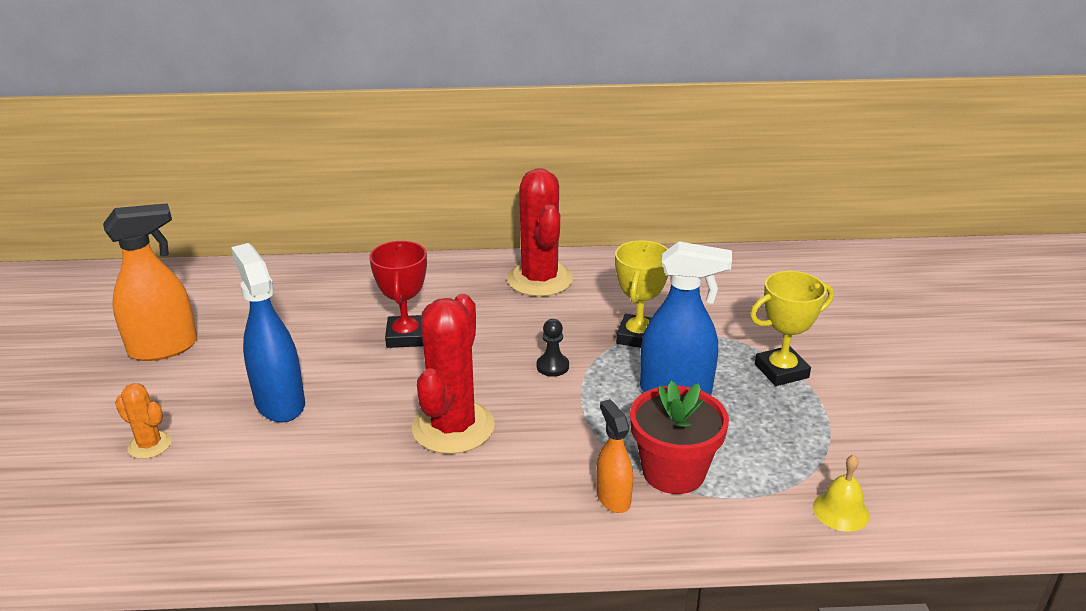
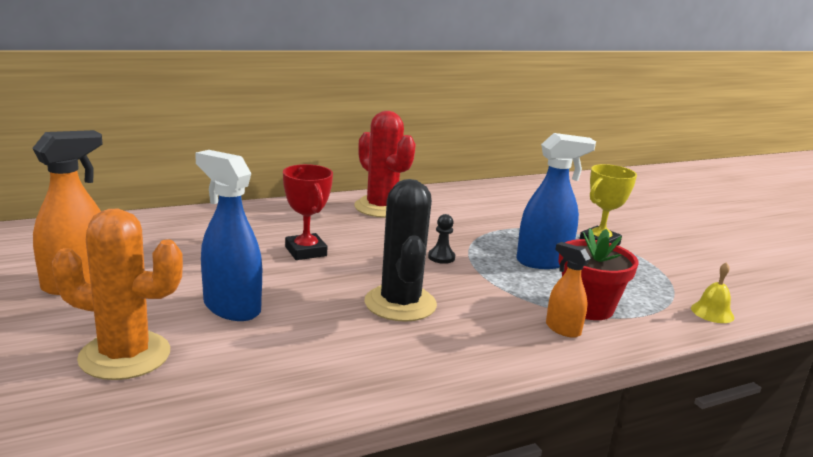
camera: 25 degrees left, 10 degrees down
orange cactus [115,383,172,459] -> orange cactus [52,208,183,380], size x2.03
red cactus [412,294,495,454] -> black cactus [364,179,437,322]
yellow trophy [615,241,668,348] -> none

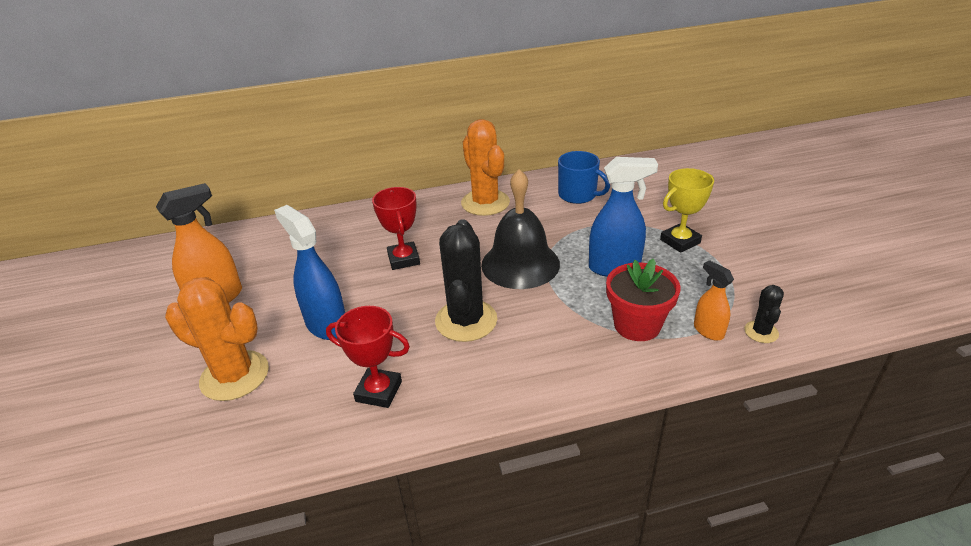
camera: 15 degrees right, 15 degrees up
red cactus [354,111,416,218] -> orange cactus [461,119,510,216]
black pawn [428,214,455,264] -> black bell [481,169,560,289]
orange spray bottle [546,242,591,338] -> orange spray bottle moved to [694,260,734,341]
yellow bell [691,262,734,323] -> black cactus [744,285,784,343]
none -> red trophy [326,306,410,408]
none -> blue mug [558,151,610,204]

